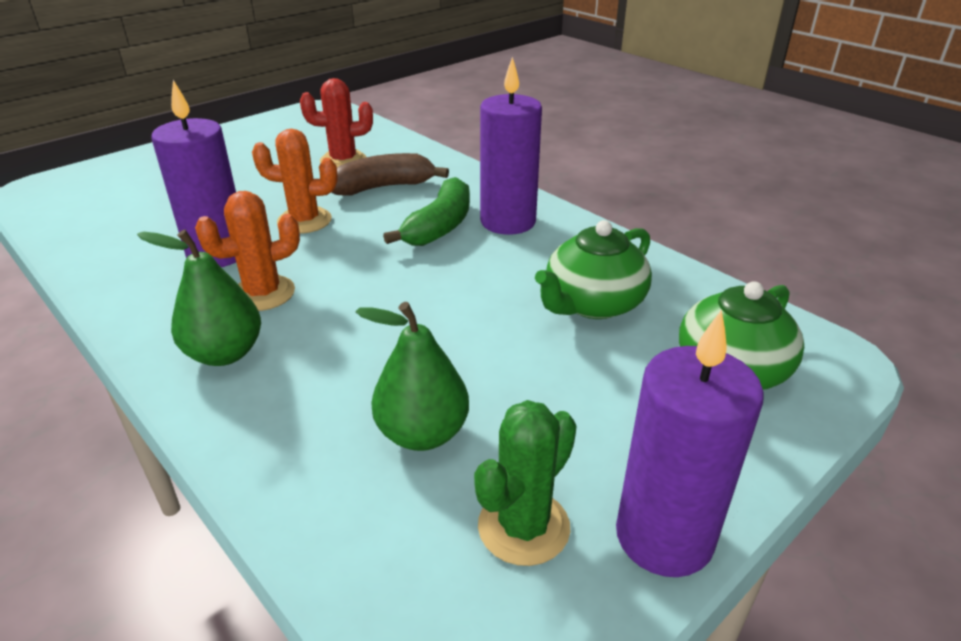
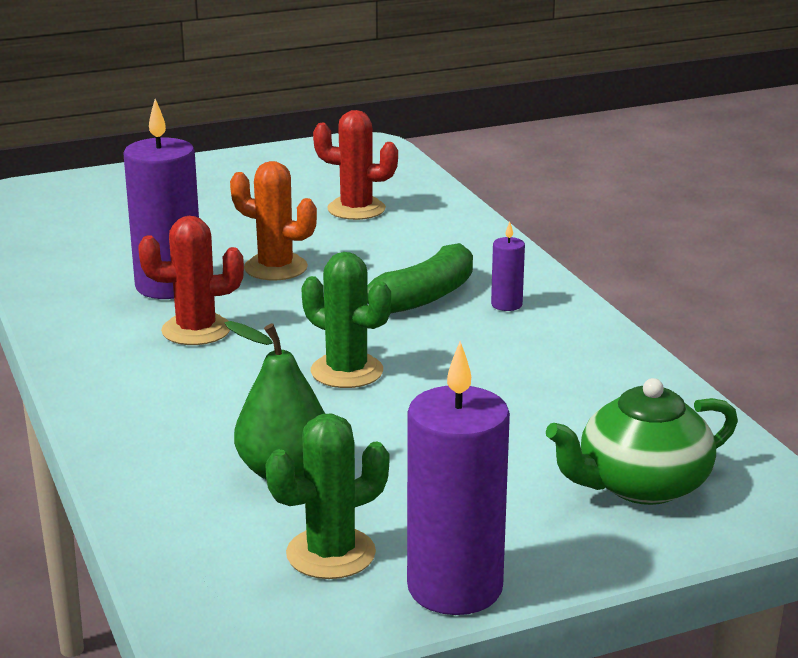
camera: 20 degrees right, 10 degrees down
green pear [137,230,261,366] -> none
orange cactus [195,191,300,311] -> red cactus [138,216,244,345]
brown banana [331,153,449,195] -> none
purple candle [480,57,542,235] -> purple candle [491,221,525,311], size x0.45
green teapot [535,220,652,319] -> none
none -> green cactus [302,252,391,388]

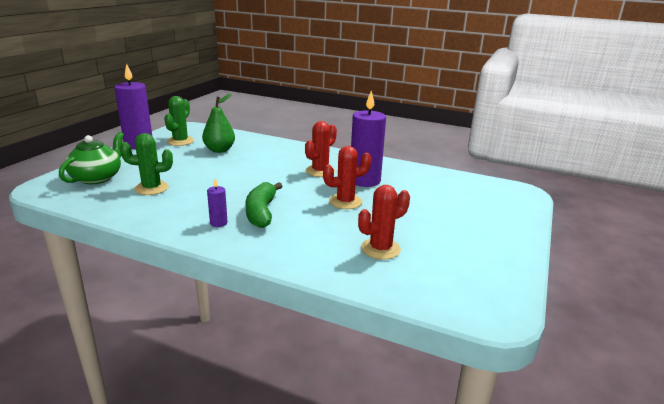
camera: 135 degrees right, 0 degrees up
orange cactus [230,161,317,280] -> red cactus [323,146,371,209]
green cactus [302,252,391,388] -> green cactus moved to [120,133,173,195]

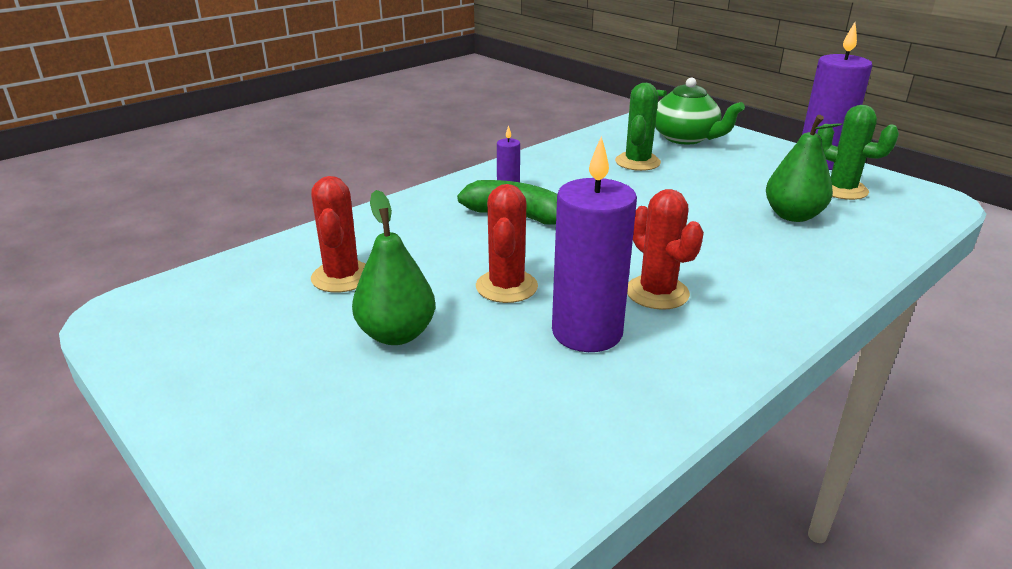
camera: 115 degrees right, 5 degrees up
none -> green pear [352,190,435,345]

